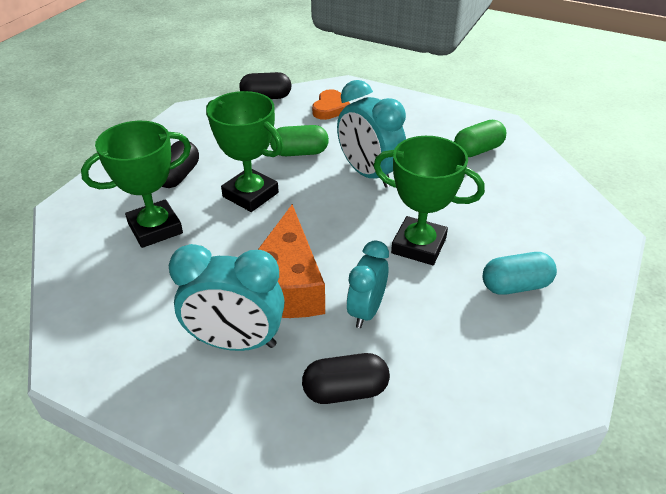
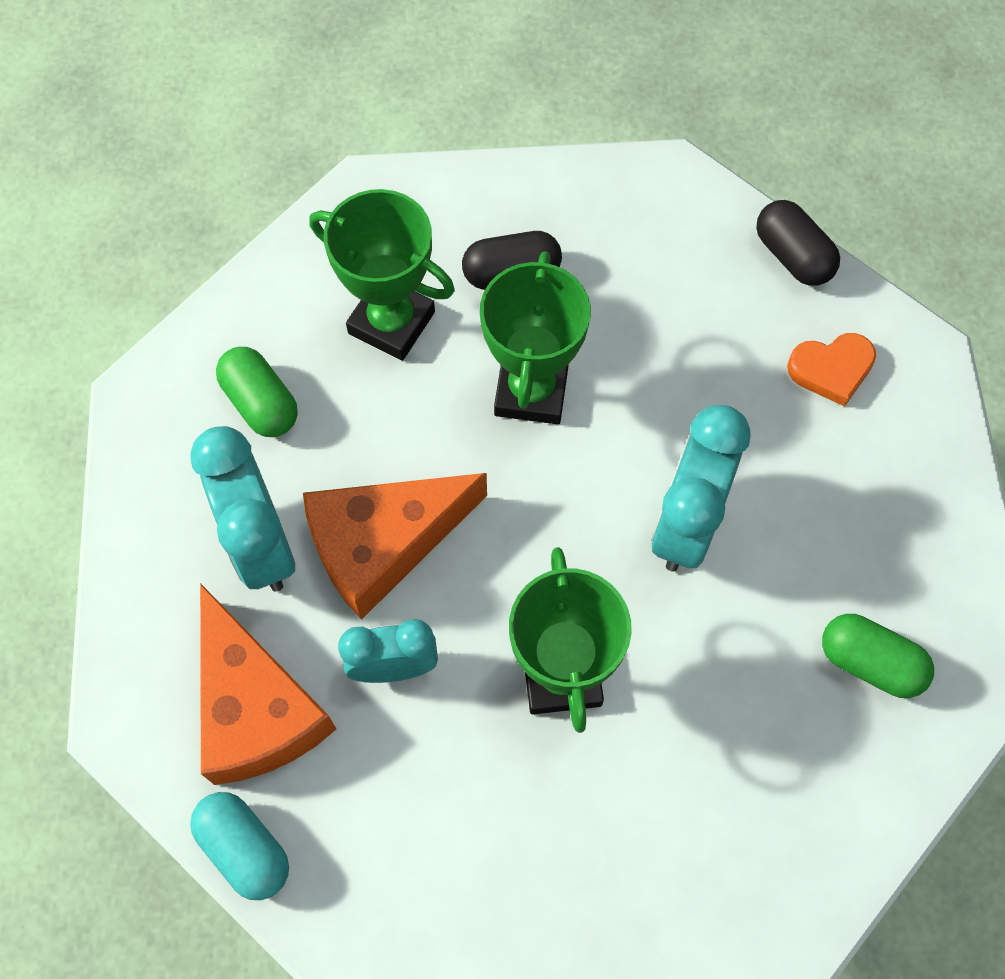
camera: 60 degrees right, 25 degrees up
green capsule [270,125,329,156] -> green capsule moved to [216,347,298,437]
black capsule [302,353,390,404] -> orange cheese [200,583,336,785]
turquoise capsule [483,252,557,295] -> turquoise capsule moved to [190,792,289,900]

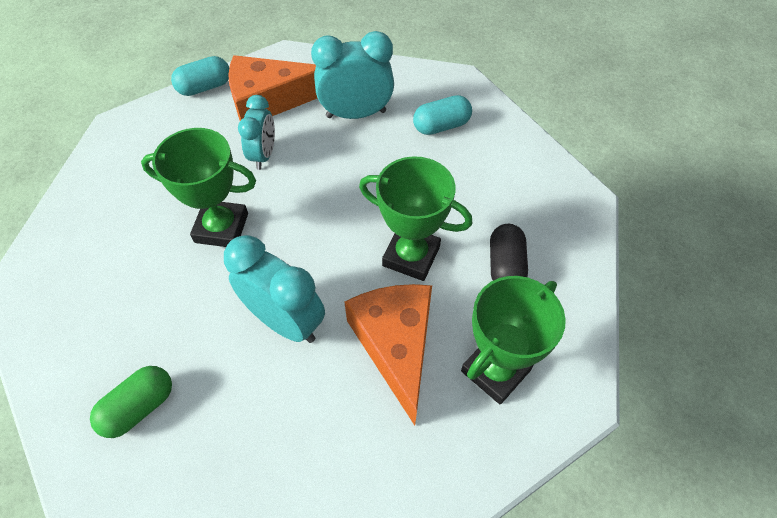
camera: 105 degrees right, 10 degrees down
green capsule [216,347,298,437] -> turquoise capsule [413,95,472,135]
orange cheese [303,473,487,620] -> orange cheese moved to [344,284,432,425]
green trophy [309,189,455,360] -> green trophy moved to [461,276,566,404]
black capsule [756,200,840,286] -> none
orange heart [787,333,876,407] -> none

